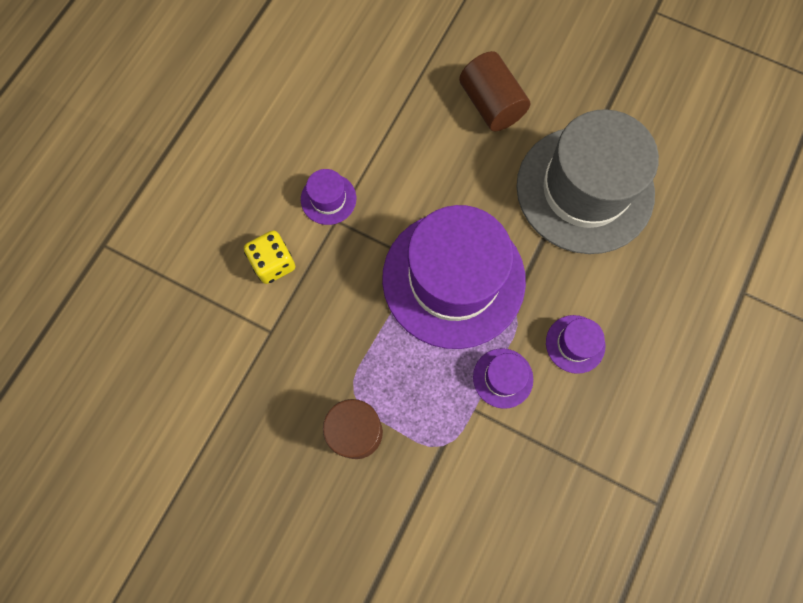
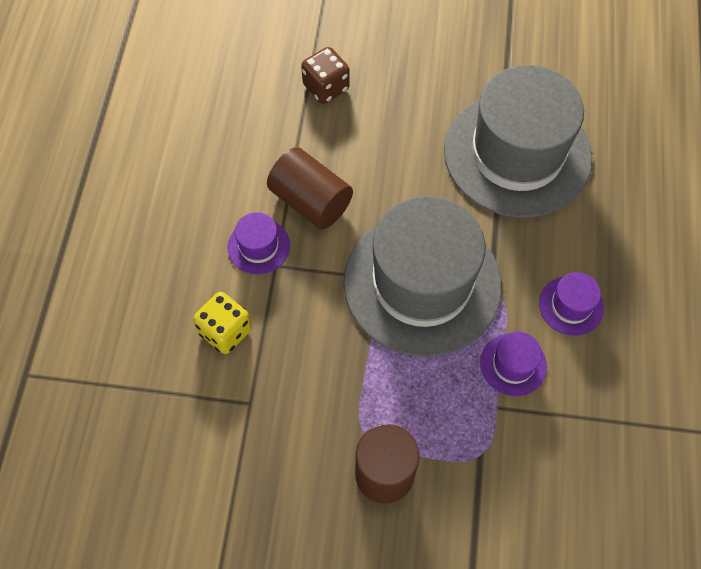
camera: 20 degrees left, 10 degrees down
purple hat [382,205,526,349] -> grey hat [343,196,502,357]
brown cylinder [459,51,530,131] -> brown cylinder moved to [267,147,353,230]
none -> brown dice [301,47,350,104]

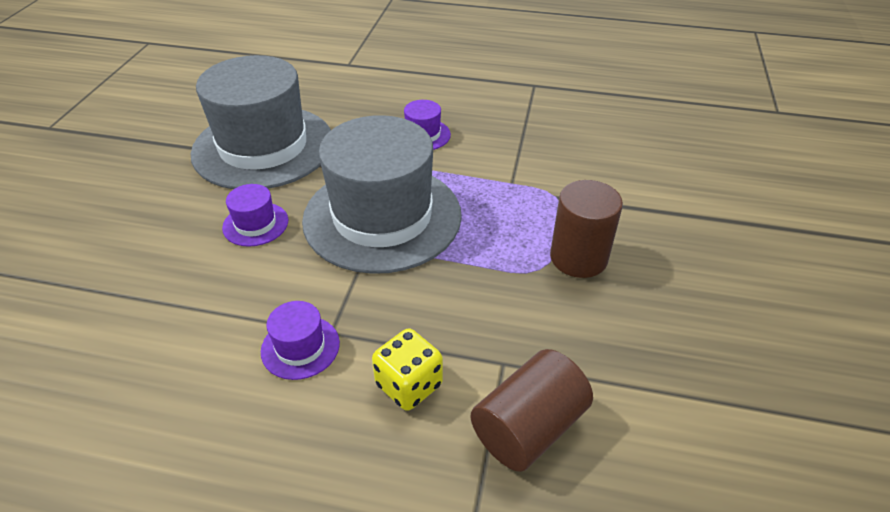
camera: 85 degrees left, 20 degrees down
brown cylinder [267,147,353,230] -> brown cylinder moved to [471,349,593,472]
brown dice [301,47,350,104] -> none
purple hat [480,332,547,396] -> purple hat moved to [222,184,288,247]

